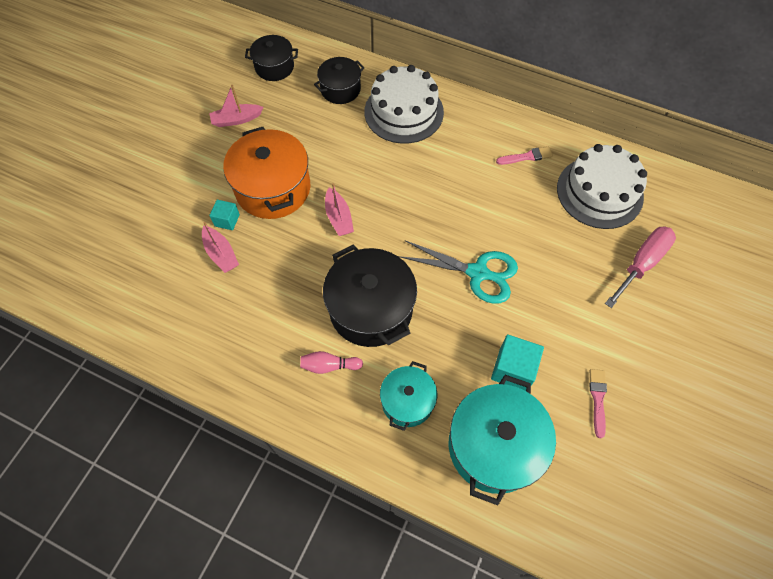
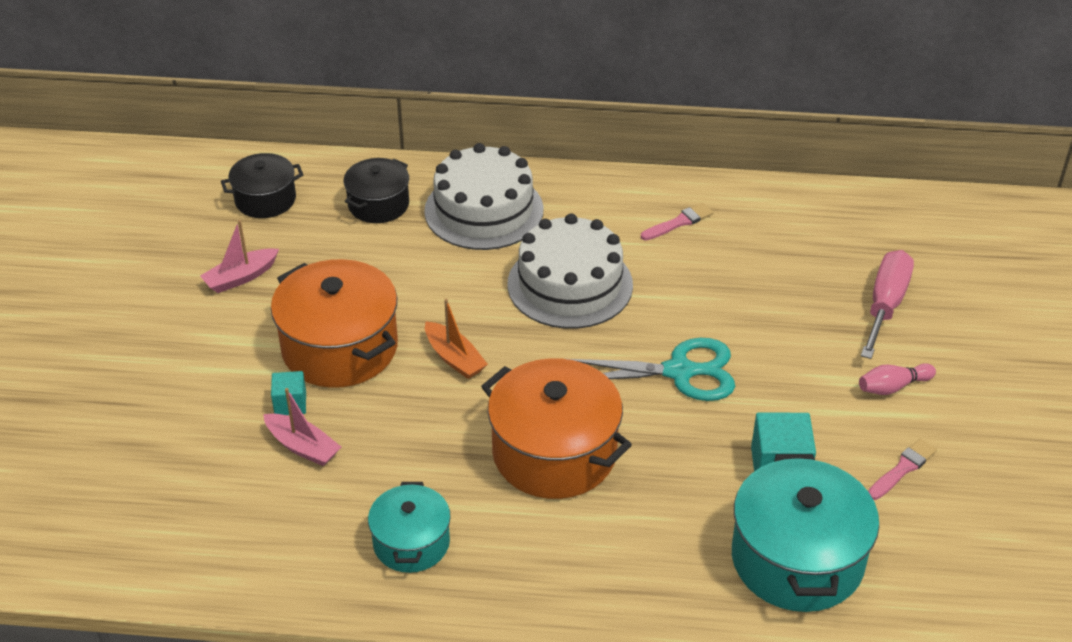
camera: 20 degrees left, 20 degrees down
pink bowling pin [300,351,363,374] -> pink bowling pin moved to [859,363,936,395]
black pot [323,244,417,347] -> orange pot [481,358,632,499]
pink boat [325,183,354,236] -> orange boat [425,299,488,379]
turquoise pot [380,361,437,431] -> turquoise pot moved to [368,482,451,573]
white cake [557,144,647,229] -> white cake moved to [508,214,633,329]
pink brush [590,369,607,438] -> pink brush turned 60 degrees clockwise [868,438,937,500]

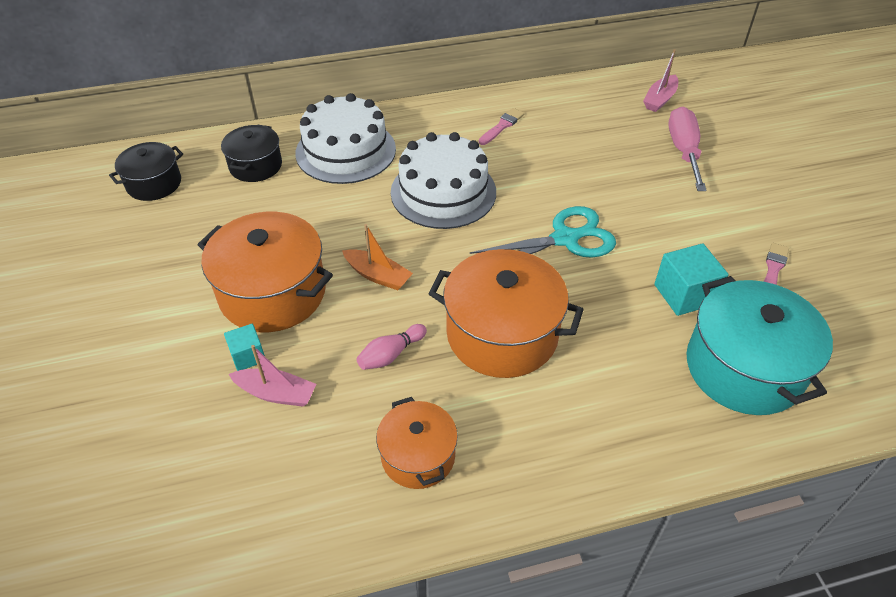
camera: 20 degrees left, 5 degrees up
pink boat [200,220,279,293] -> pink boat moved to [643,49,678,112]
turquoise pot [368,482,451,573] -> orange pot [376,397,458,489]
pink bowling pin [859,363,936,395] -> pink bowling pin moved to [356,324,427,370]

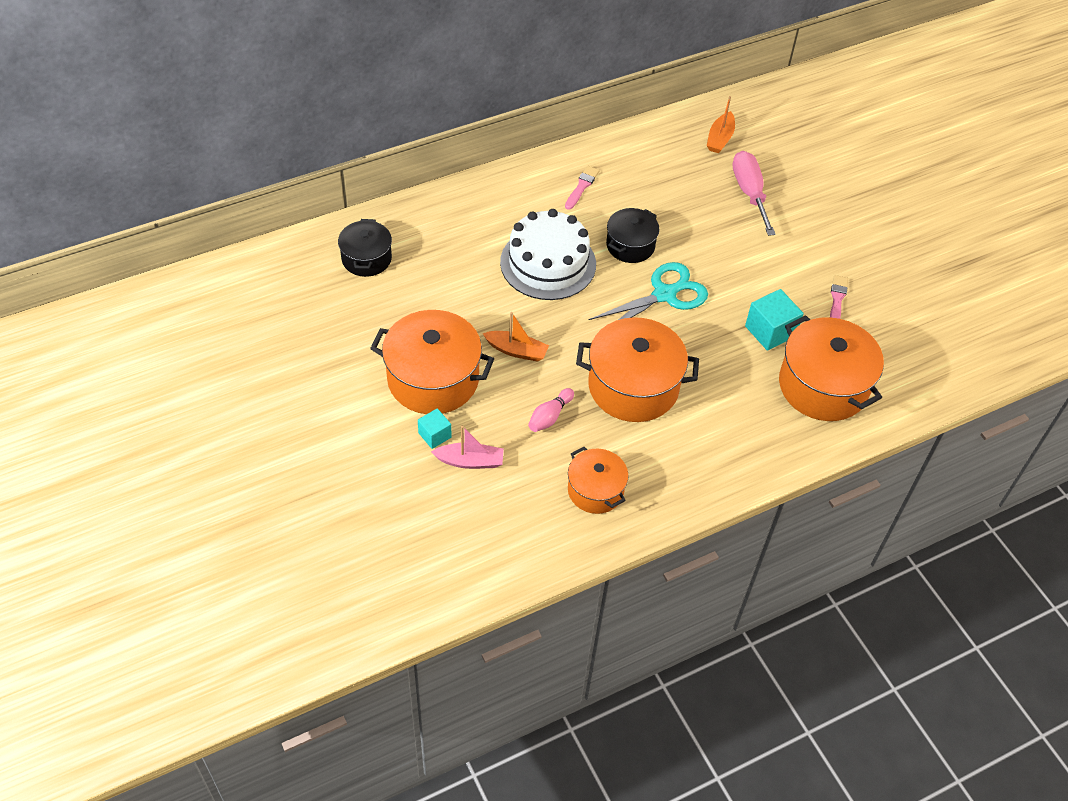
camera: 15 degrees left, 5 degrees up
black pot [109,142,183,201] -> black pot moved to [606,208,659,263]
white cake [295,93,396,184] -> none
pink boat [643,49,678,112] -> orange boat [707,96,735,153]
turquoise pot [686,276,833,415] -> orange pot [779,315,884,421]

